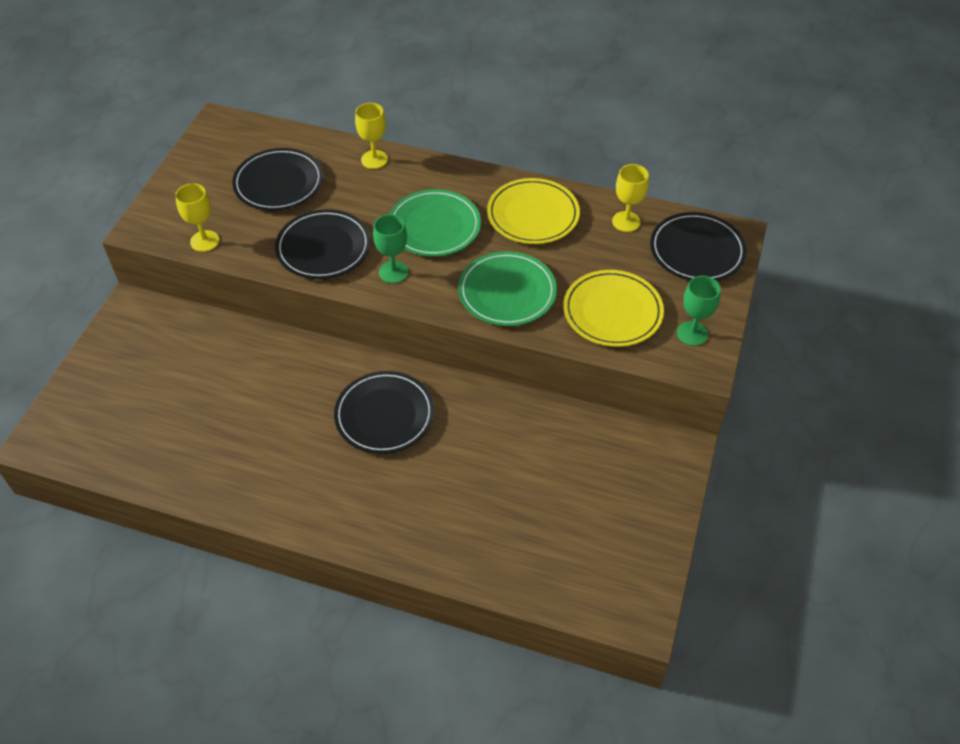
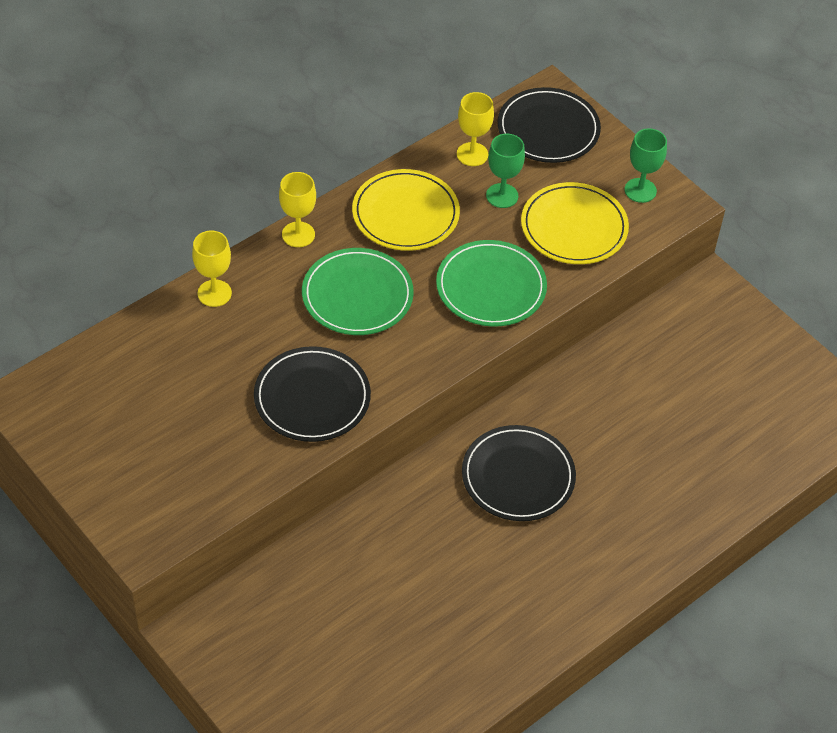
camera: 60 degrees left, 0 degrees up
yellow goblet [175,183,219,252] -> yellow goblet moved to [279,172,316,247]
black plate [232,148,323,211] -> none
green goblet [373,214,408,283] -> green goblet moved to [486,134,525,208]

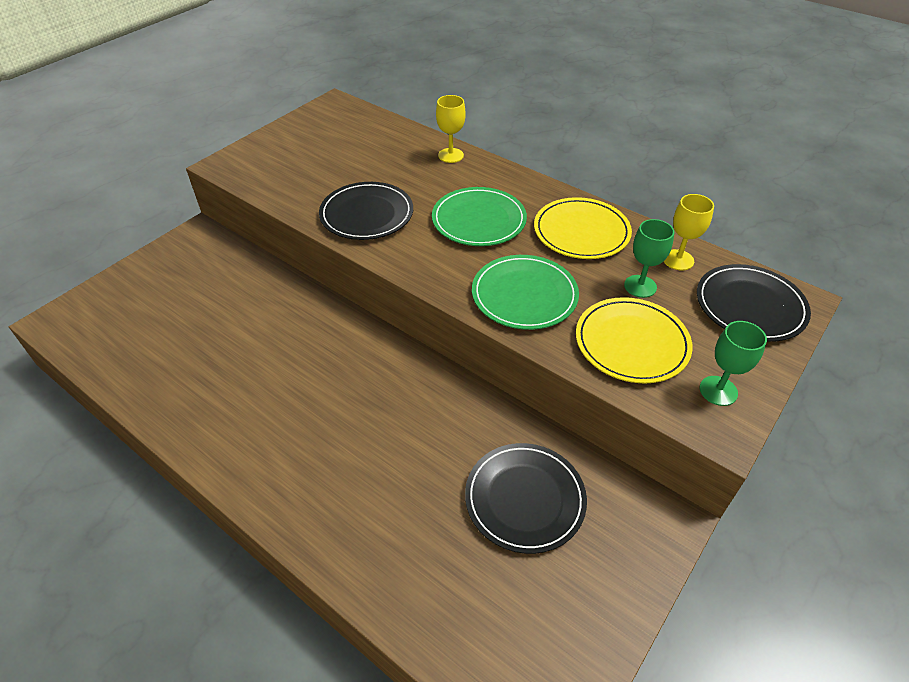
camera: 80 degrees right, 5 degrees down
yellow goblet [279,172,316,247] -> none
black plate [462,425,576,521] -> black plate moved to [465,443,587,554]

